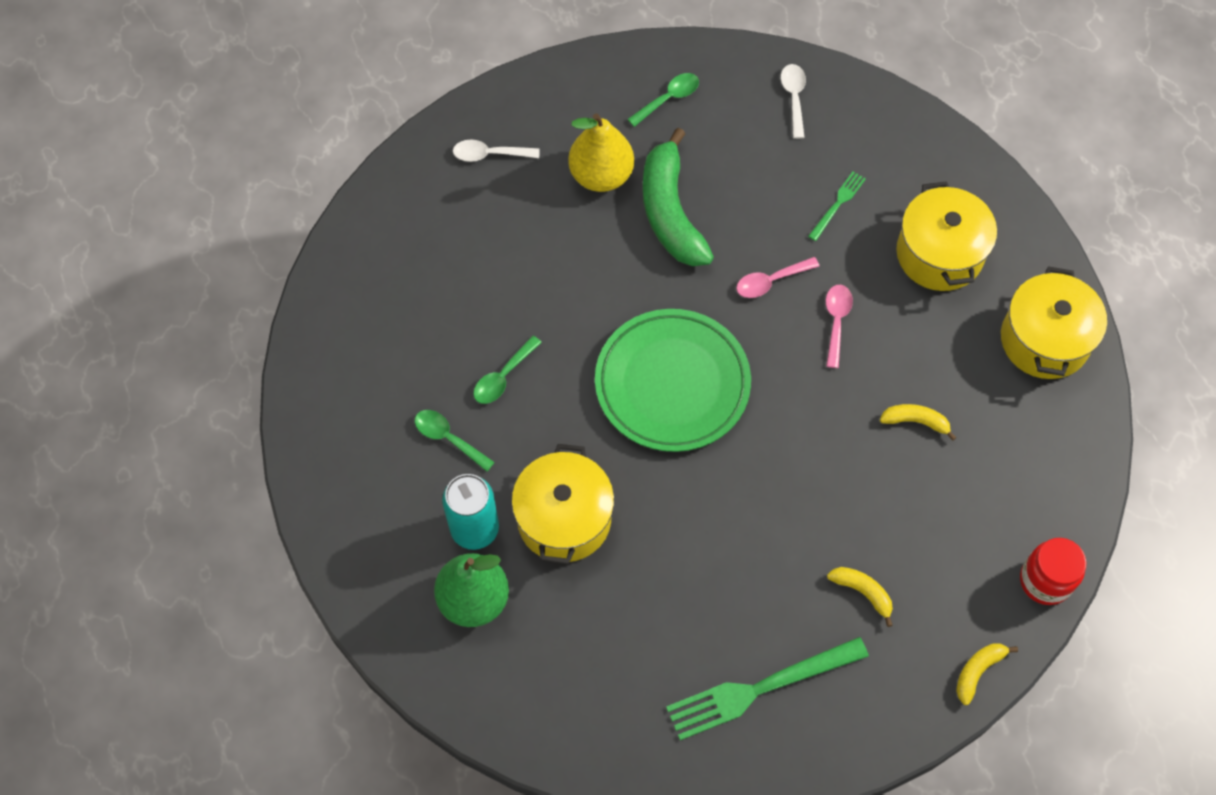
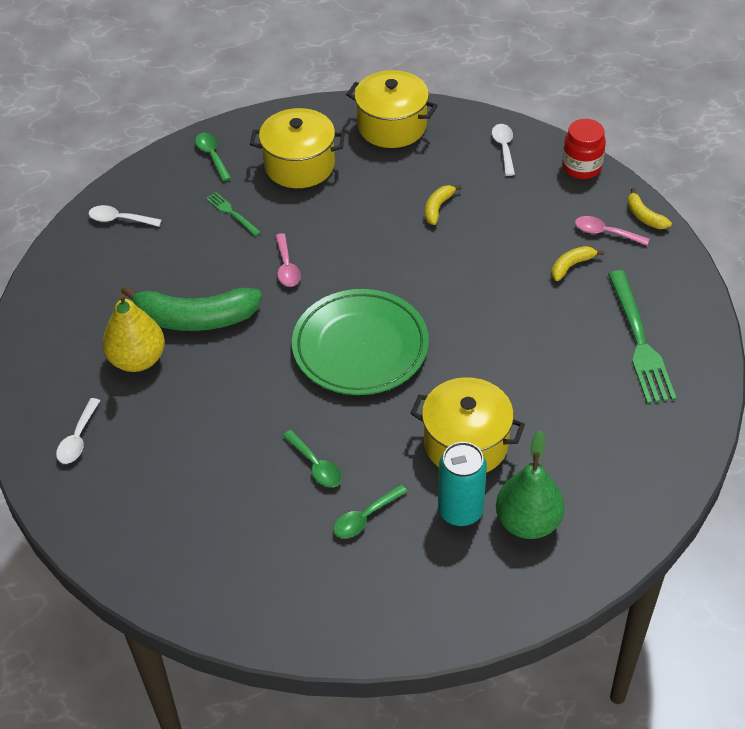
camera: 75 degrees left, 15 degrees down
green spoon [627,73,699,127] -> green spoon moved to [195,133,231,181]
pink spoon [826,285,853,368] -> pink spoon moved to [575,216,650,246]
none -> white spoon [492,124,515,176]

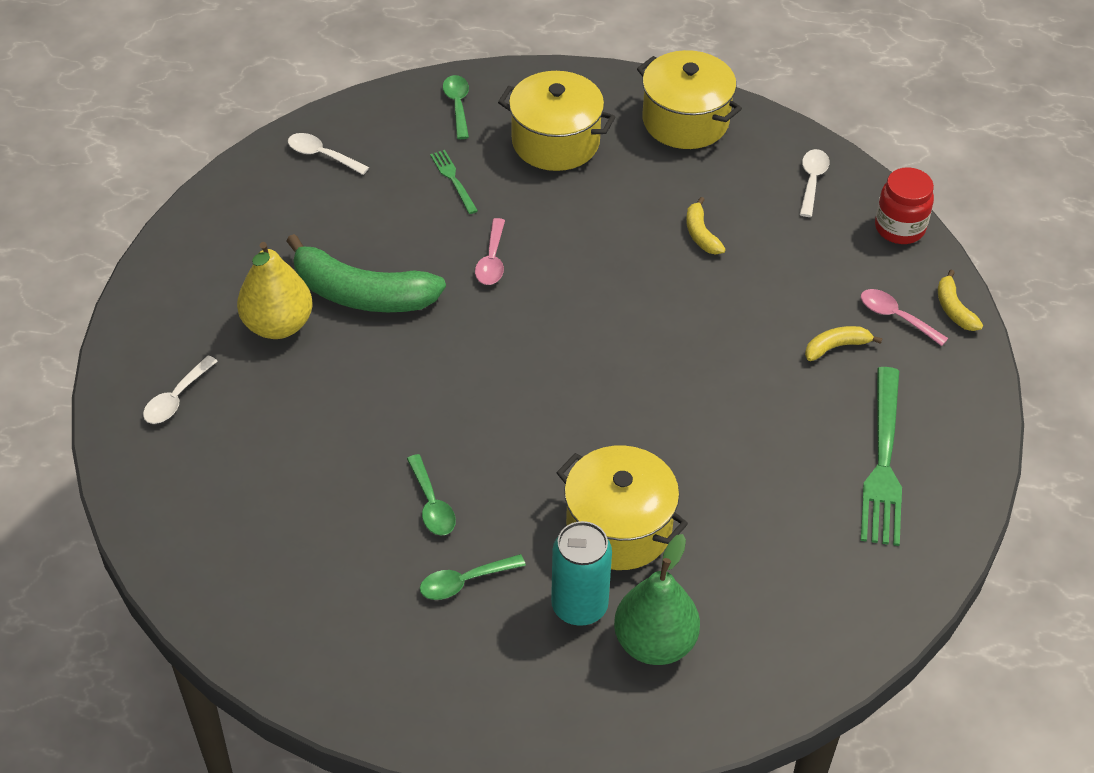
camera: 15 degrees right, 0 degrees up
green plate [292,289,429,395] -> none
yellow banana [425,185,462,225] -> yellow banana turned 60 degrees counterclockwise [686,197,726,255]

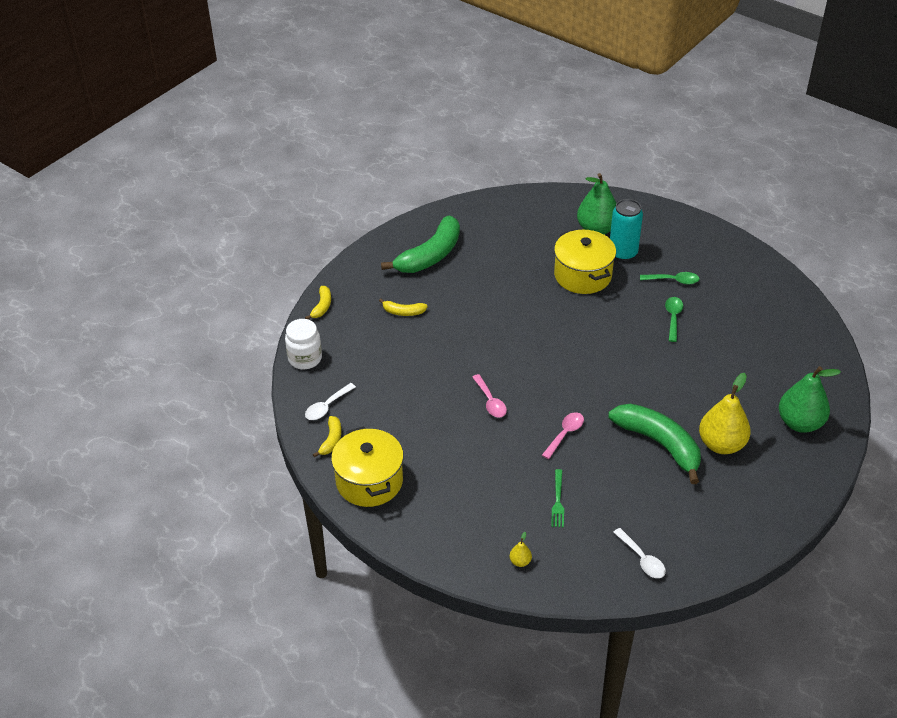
camera: 150 degrees left, 5 degrees down
white spoon [143,356,218,424] -> green pear [779,366,841,433]
green spoon [443,75,469,139] -> yellow pear [510,532,532,567]
yellow pot [498,71,615,171] -> none
yellow banana [686,197,726,255] -> yellow banana moved to [313,416,341,458]
pink spoon [861,289,948,346] -> pink spoon moved to [472,374,507,418]
green fork [861,367,902,546] -> green banana [381,216,460,273]
red jar [875,167,934,244] -> white jar [285,319,322,369]

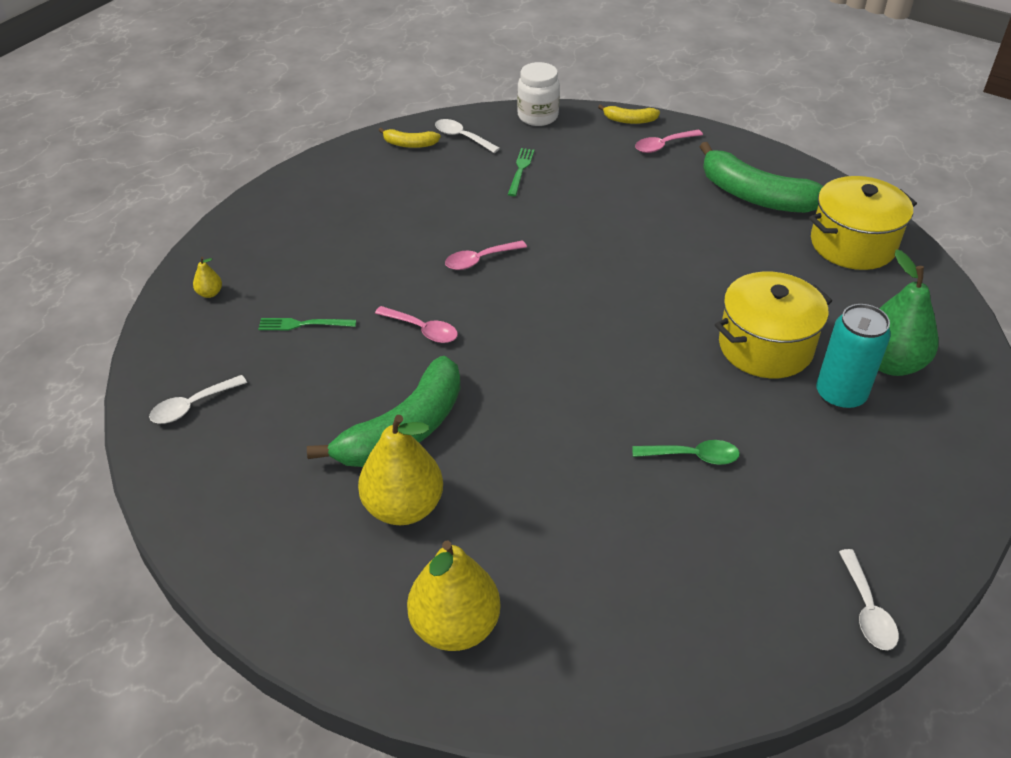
camera: 85 degrees right, 0 degrees up
yellow pot [331,426,404,507] -> yellow pot moved to [809,176,917,270]
yellow banana [379,299,428,316] -> none
green spoon [640,272,700,284] -> none
green pear [779,366,841,433] -> yellow pear [407,541,500,651]
none -> green fork [508,148,535,196]
none -> pink spoon [635,130,703,153]
none -> white spoon [839,549,899,650]

